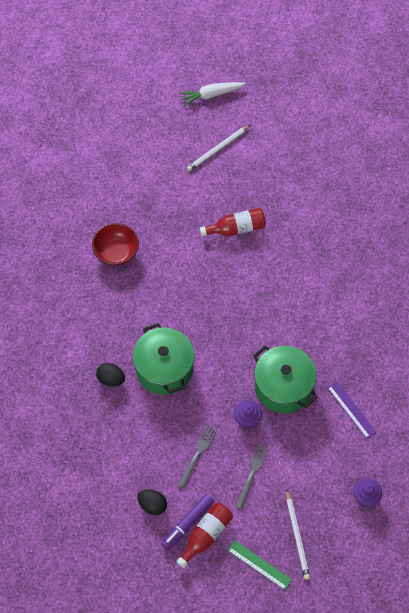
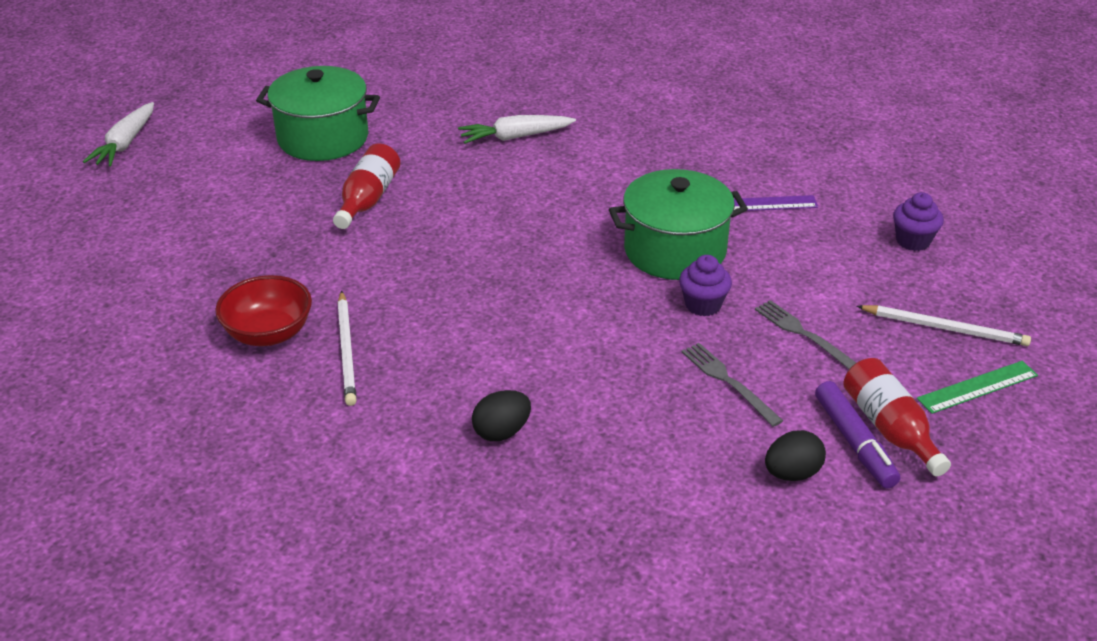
camera: 60 degrees left, 25 degrees down
green pot [133,323,195,395] -> green pot moved to [256,66,380,161]
white pencil [187,125,250,171] -> white pencil moved to [337,291,357,406]
none -> white carrot [458,115,576,144]

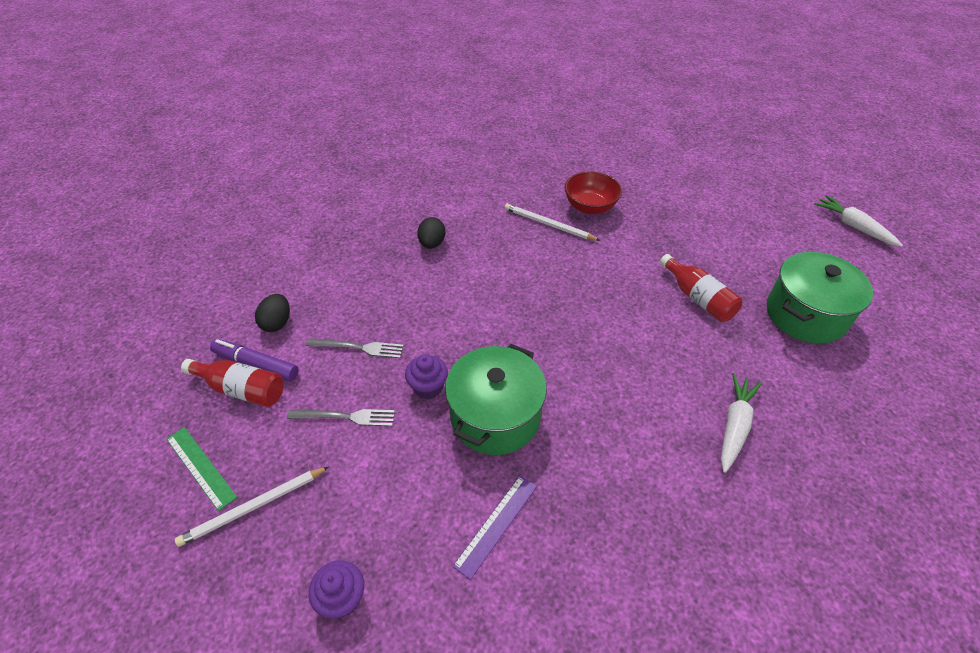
camera: 130 degrees right, 10 degrees up
green ruler [917,361,1038,414] -> green ruler turned 60 degrees counterclockwise [167,427,237,511]

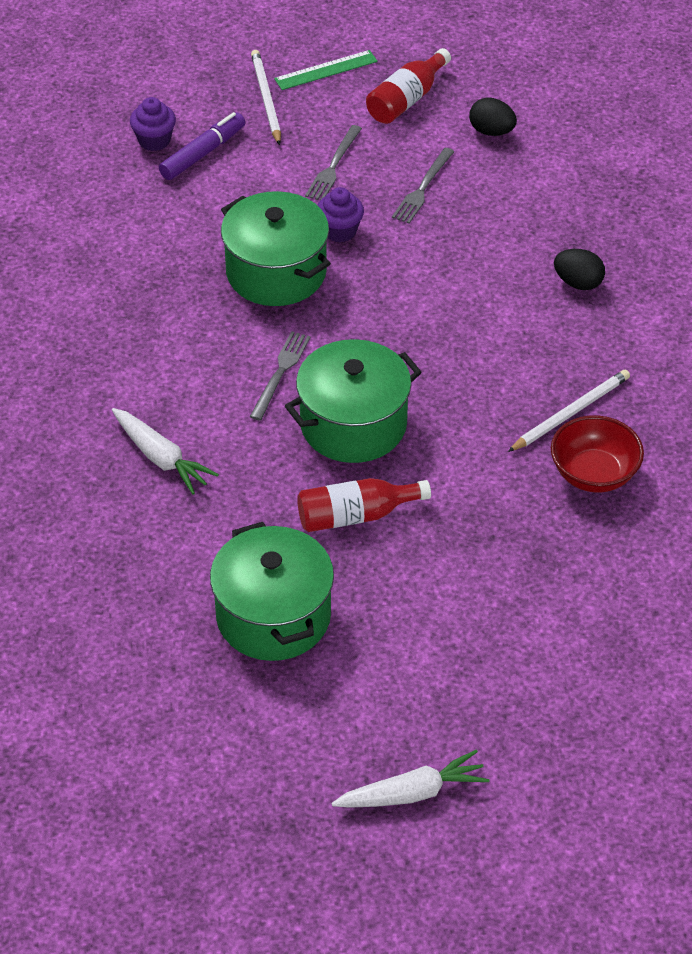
camera: 110 degrees right, 0 degrees up
purple marker [210,339,299,381] -> purple marker moved to [159,112,245,180]
purple ruler [453,475,537,580] -> none
none -> grey fork [250,331,311,421]
none -> green pot [285,339,422,463]

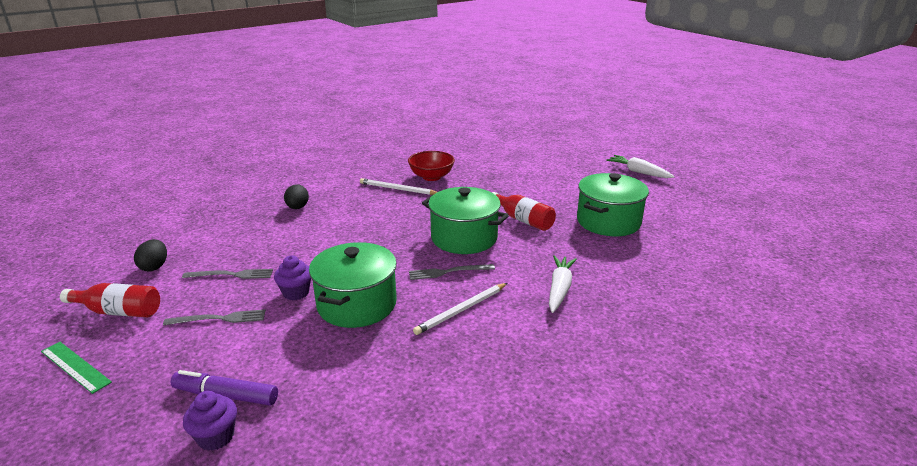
camera: 120 degrees left, 20 degrees down
white pencil [251,50,281,145] -> white pencil moved to [413,283,507,335]

